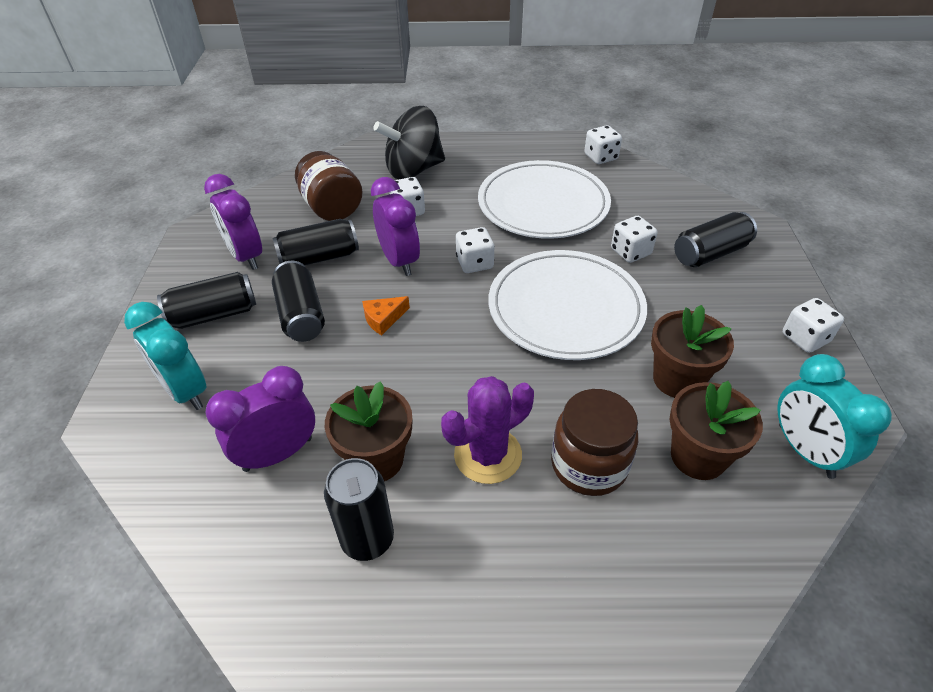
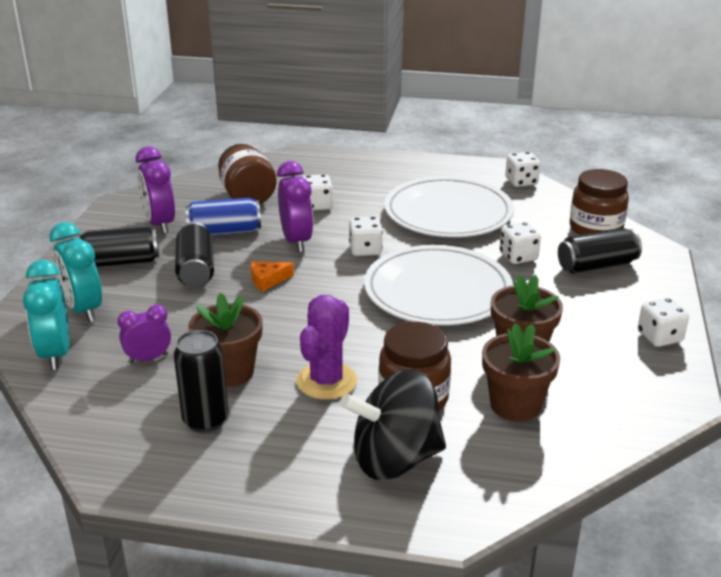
camera: 10 degrees right, 15 degrees down
purple clock [205,366,315,472] -> purple clock [118,305,171,364], size x0.63
black can [273,219,359,266] -> blue can [185,198,261,235]
black spinning top [373,106,445,180] -> black spinning top moved to [340,370,446,480]
purple cactus [441,376,534,484] -> purple cactus turned 45 degrees counterclockwise [296,295,357,400]
turquoise clock [777,354,892,479] -> turquoise clock moved to [23,260,69,370]
none -> brown jar [570,169,629,235]

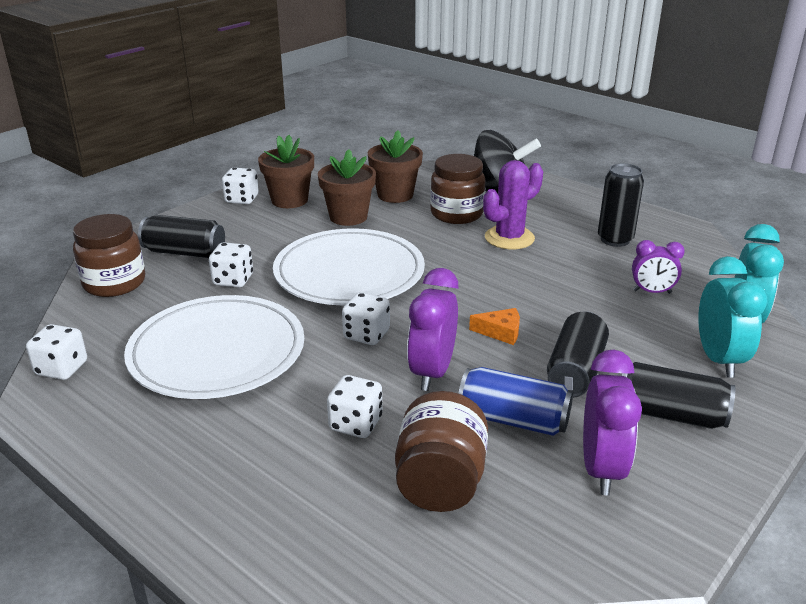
camera: 150 degrees left, 0 degrees up
brown flower pot [188,293,263,387] -> brown flower pot moved to [258,135,314,208]

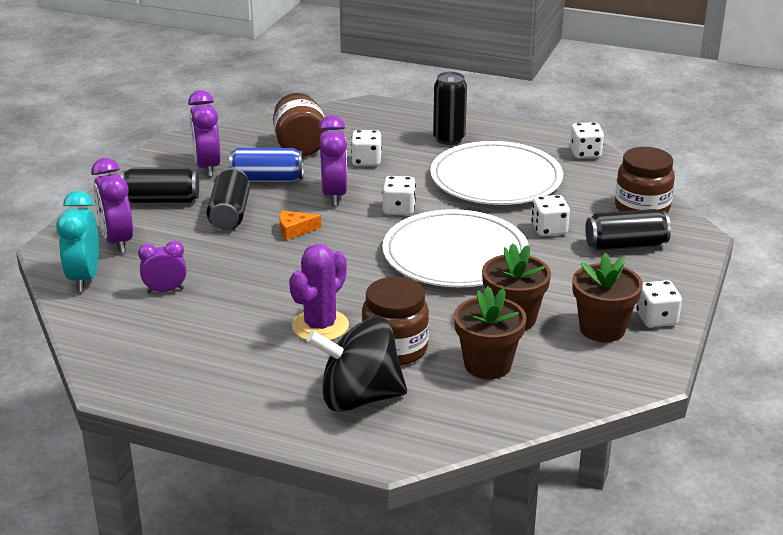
camera: 160 degrees right, 0 degrees up
black can [598,163,644,247] -> black can moved to [433,72,467,145]
turquoise clock [698,256,767,378] -> purple clock [91,158,133,253]

